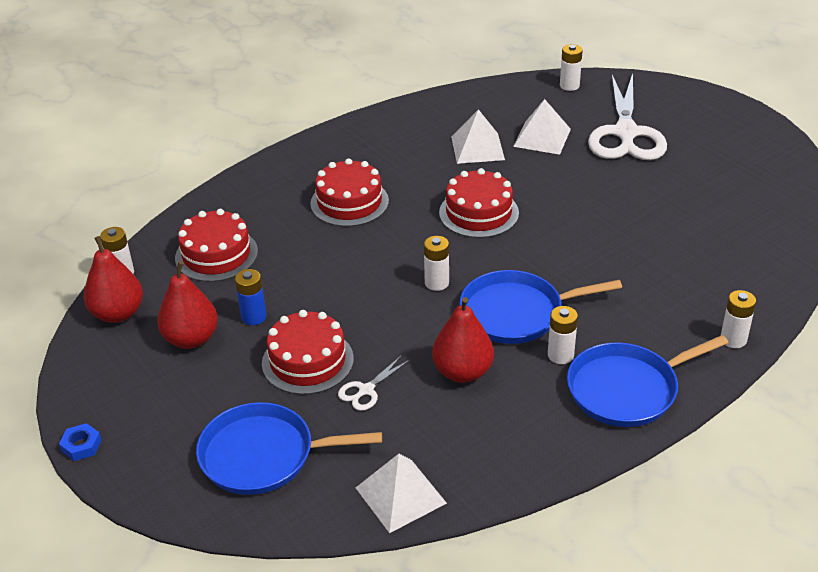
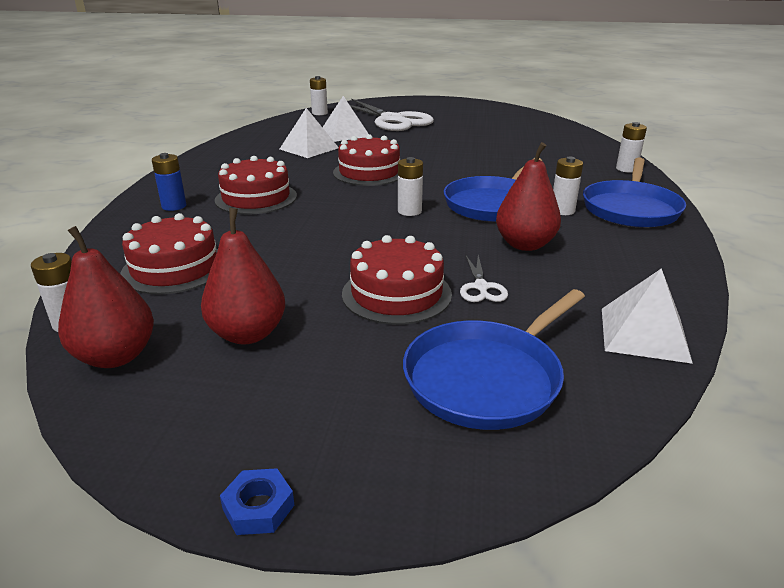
camera: 45 degrees left, 10 degrees down
blue battery [235,269,266,325] -> blue battery moved to [152,153,186,211]

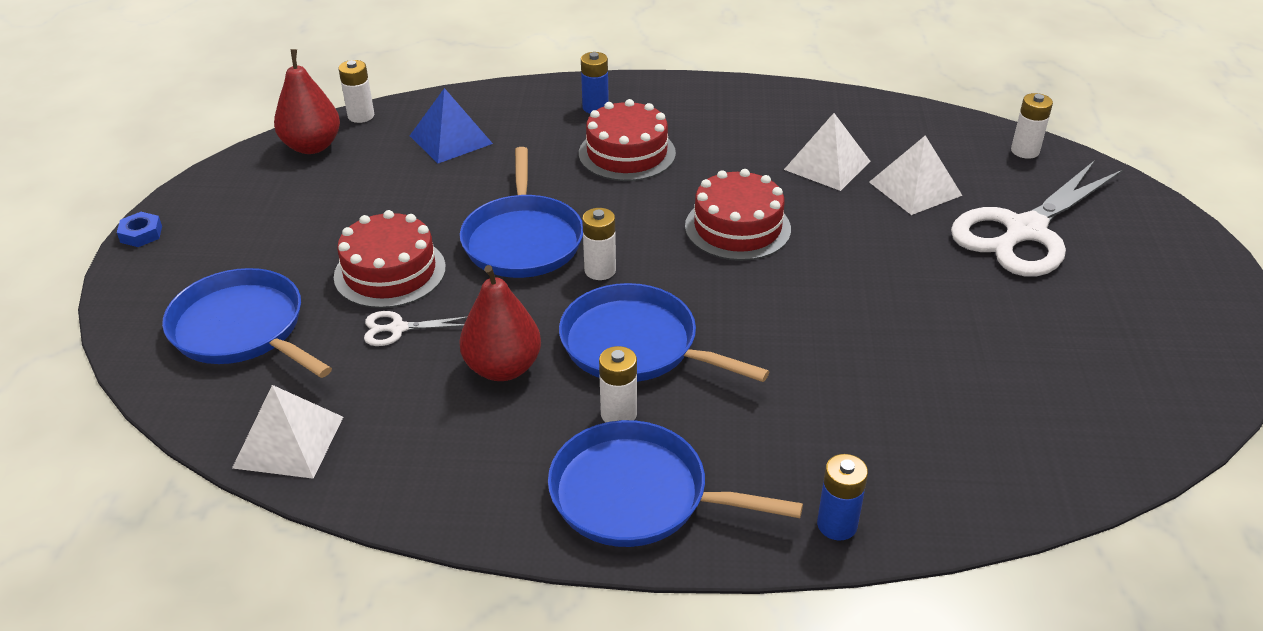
camera: 85 degrees right, 10 degrees up
red cake [120,213,218,294] -> blue pyramid [410,88,493,163]
red pear [201,208,285,344] -> none
white battery [616,122,647,173] -> blue battery [817,454,868,541]
none -> blue pan [460,147,583,278]

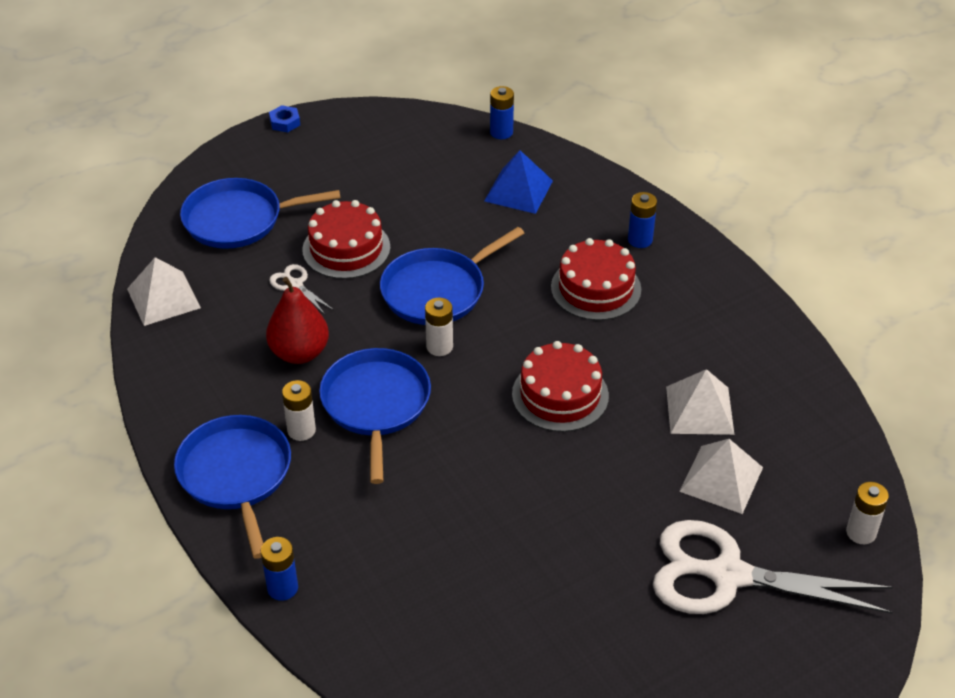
camera: 55 degrees right, 5 degrees up
blue pan [162,268,332,378] -> blue pan turned 105 degrees counterclockwise [180,178,341,249]
red pear [274,49,340,154] -> none
white battery [338,60,374,123] -> blue battery [490,86,514,139]

